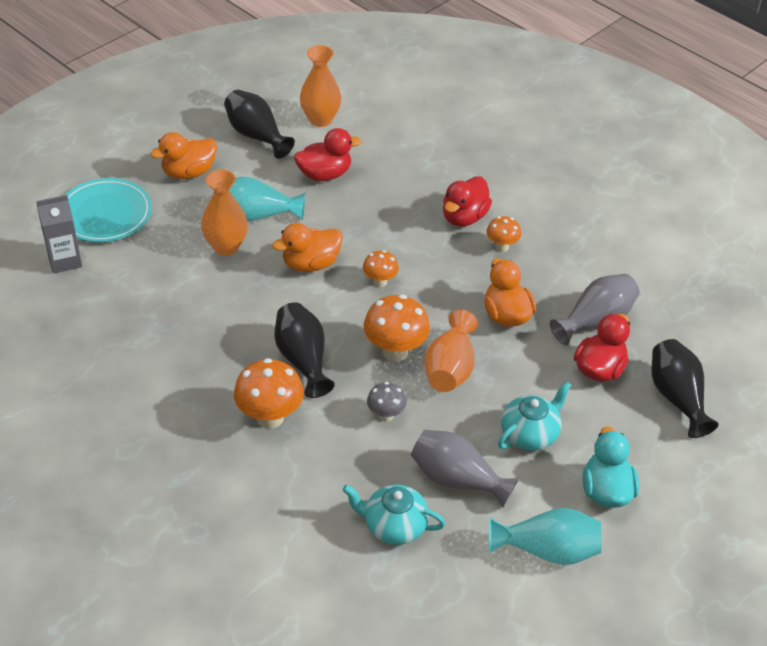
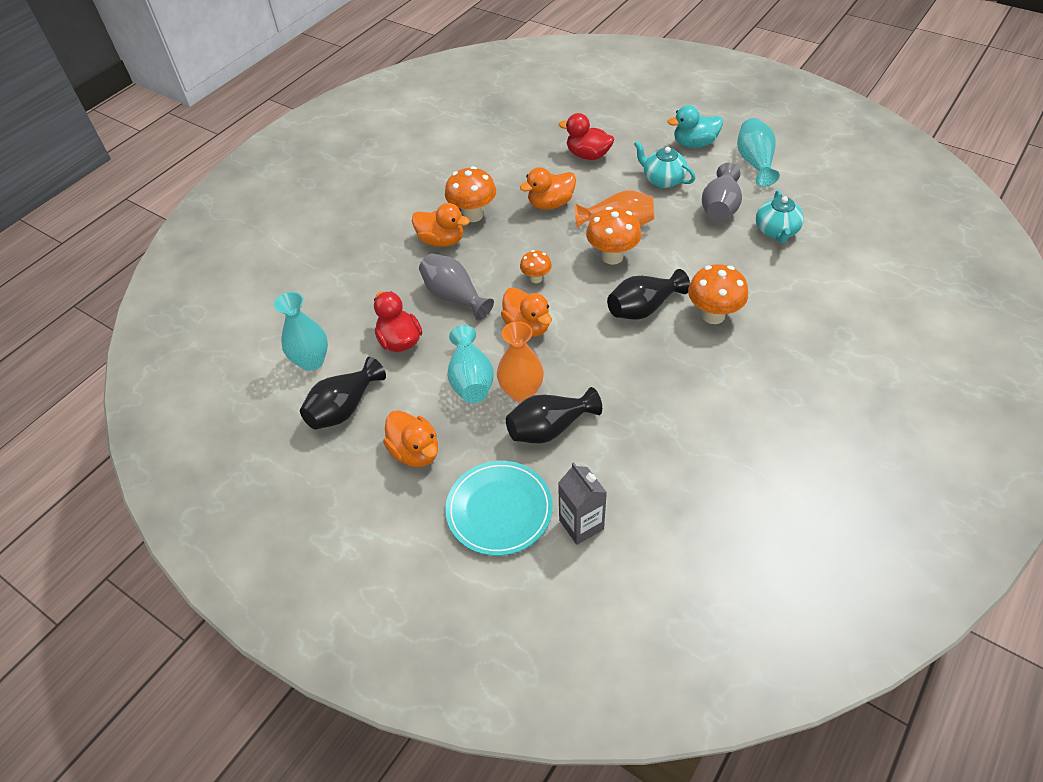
camera: 95 degrees left, 5 degrees up
orange vase [300,45,341,127] -> turquoise vase [274,292,328,371]
grey mushroom [367,382,407,422] -> none
red duck [443,176,492,226] -> orange duck [412,203,470,247]
orange mushroom [486,216,521,252] -> orange mushroom [445,166,496,222], size x1.74
grey vase [550,274,640,345] -> grey vase moved to [419,253,494,321]
black vase [651,339,719,438] -> black vase moved to [506,387,602,443]

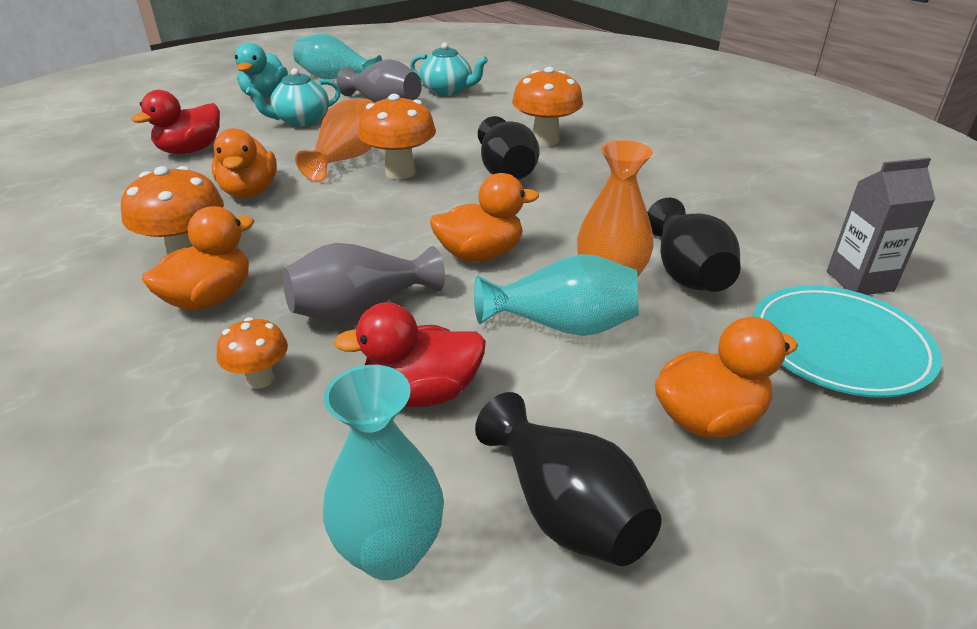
camera: 75 degrees left, 15 degrees down
orange mushroom [520,250,552,283] -> orange mushroom moved to [217,317,288,389]

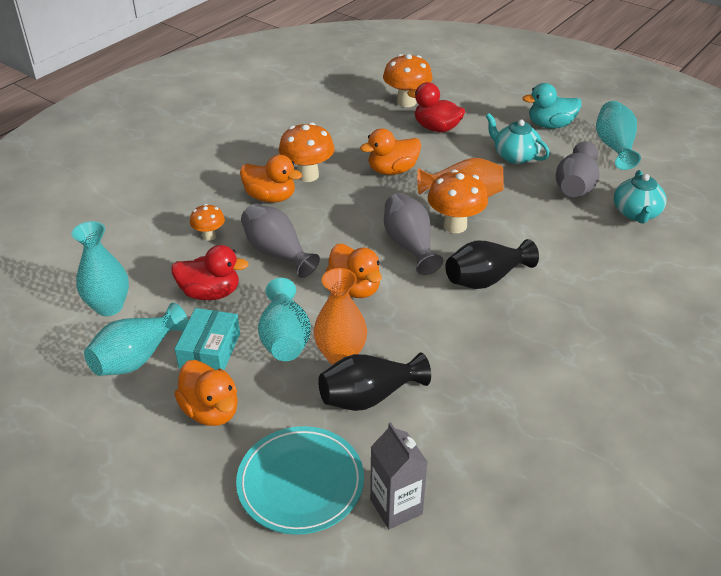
camera: 75 degrees right, 5 degrees up
red duck [333,303,486,407] -> red duck turned 120 degrees clockwise [171,245,249,300]
black vase [475,392,661,566] -> turquoise vase [84,303,189,376]
orange mushroom [512,67,583,146] -> orange mushroom moved to [383,54,433,107]
none -> turquoise box [175,308,240,370]
none -> grey vase [384,193,443,275]

